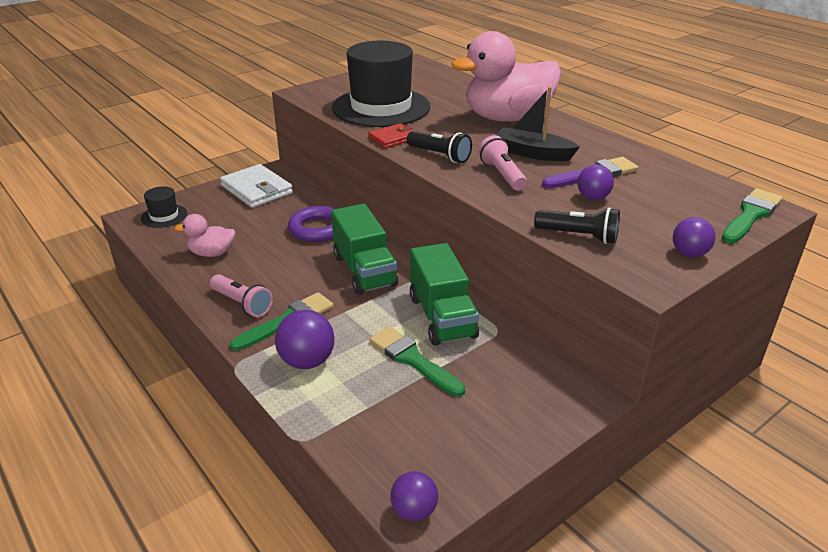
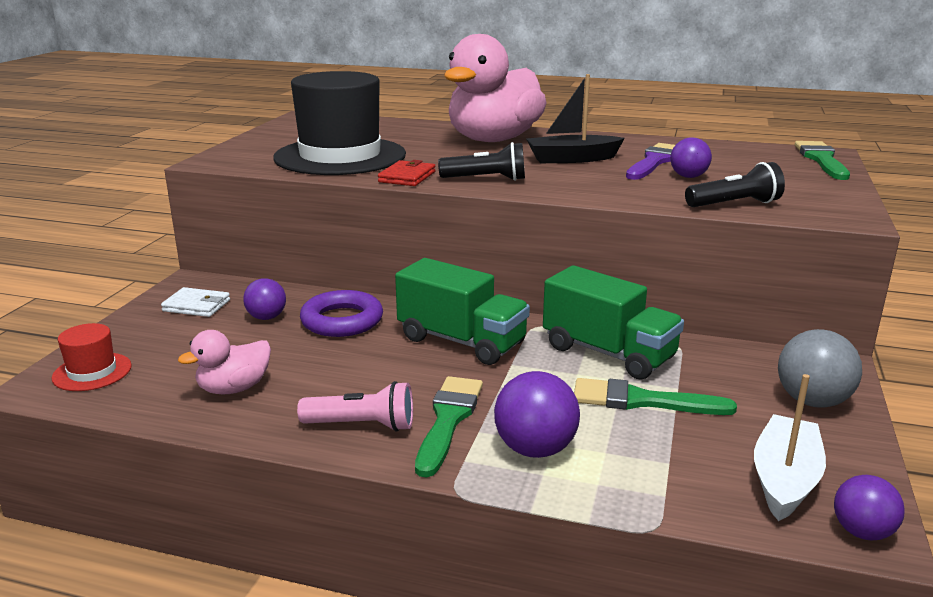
camera: 35 degrees left, 10 degrees down
black hat [141,186,187,228] -> red hat [52,323,132,391]
white wallet [220,164,293,208] -> white wallet [161,287,230,317], size x0.58
pink flashlight [478,135,527,191] -> none
purple ball [673,217,715,257] -> purple ball moved to [243,278,286,320]
none -> white boat [754,374,826,521]
none -> grey ball [778,329,862,408]

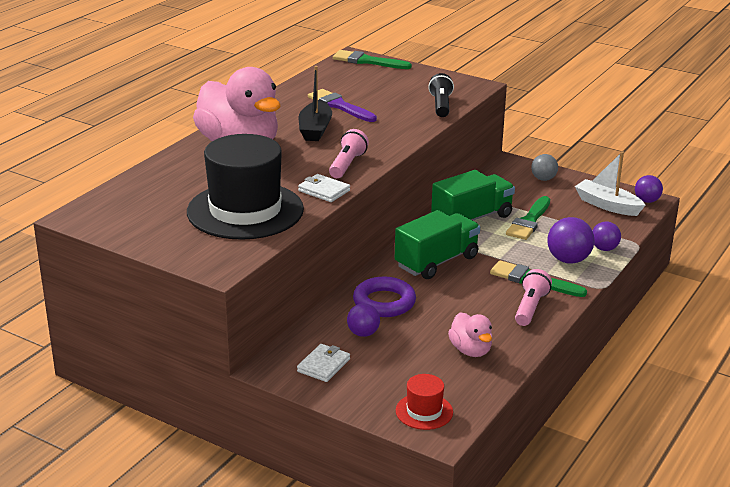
camera: 75 degrees left, 5 degrees up
red wallet [378,160,436,186] -> white wallet [298,174,350,202]
black flashlight [438,142,525,181] -> pink flashlight [329,129,369,178]
purple ball [670,137,712,178] -> purple ball moved to [592,222,621,251]
grey ball [778,329,862,408] -> grey ball [531,154,558,181], size x0.65

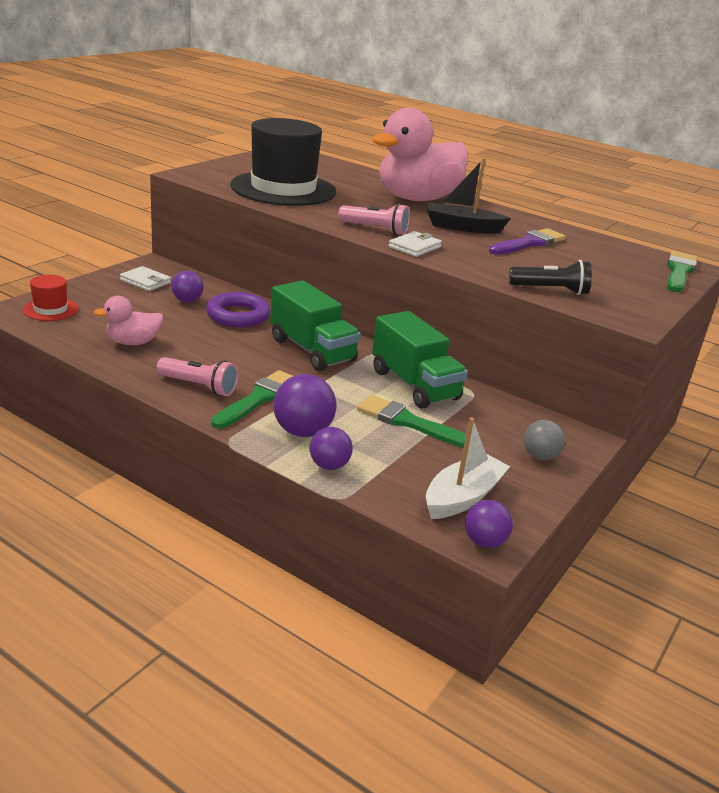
camera: 90 degrees right, 0 degrees up
white wallet [298,174,350,202] -> white wallet moved to [389,231,442,257]

